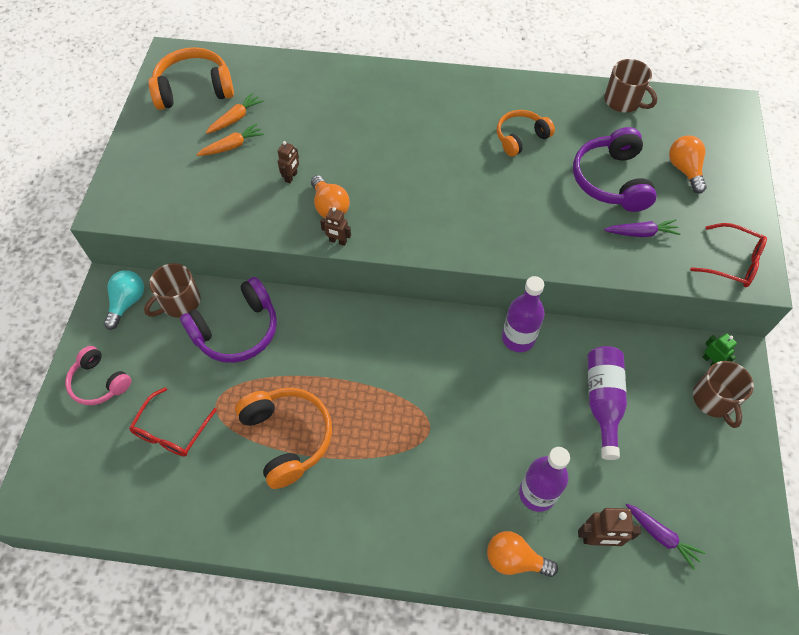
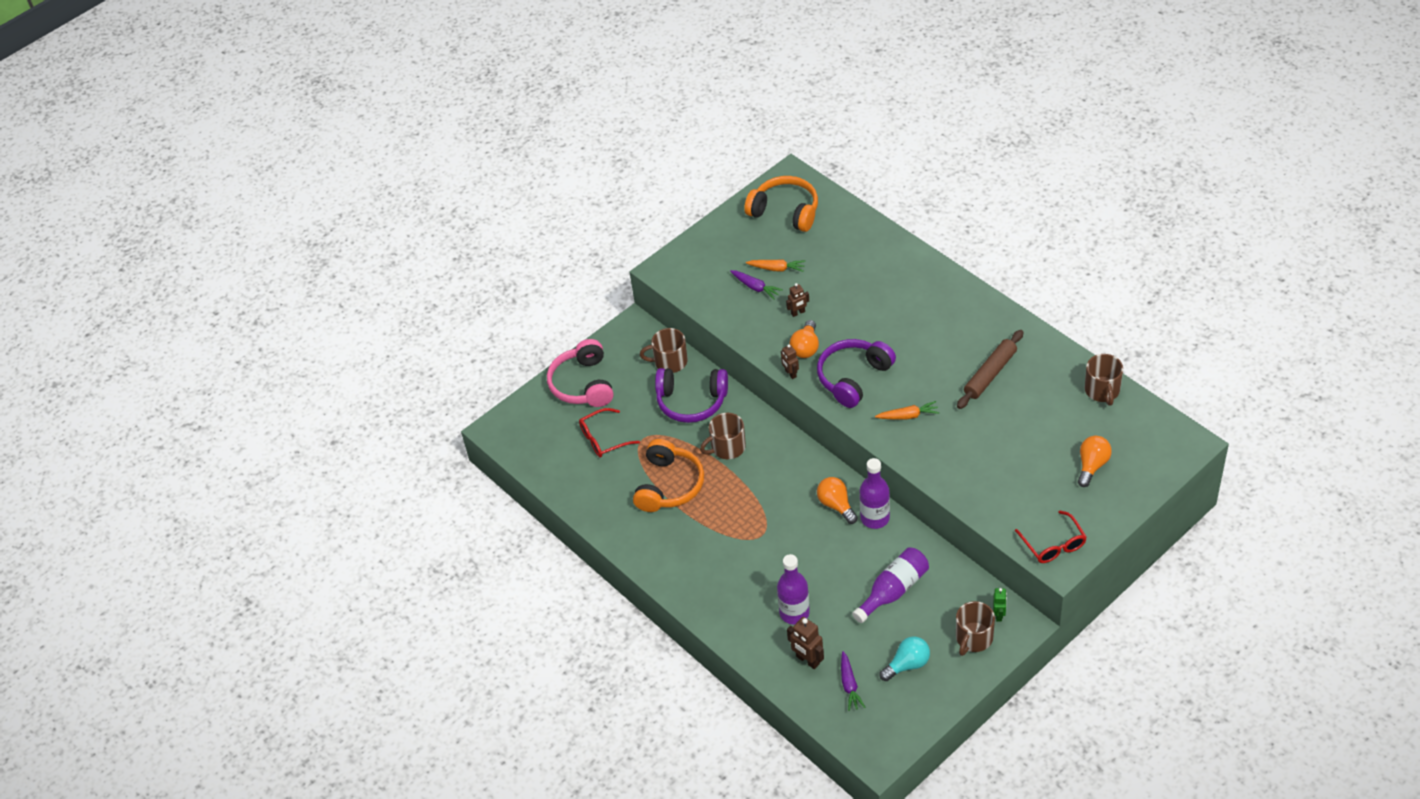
camera: 45 degrees right, 10 degrees down
pink headphones [65,346,131,405] -> pink headphones [547,339,613,407], size x1.55
turquoise light bulb [104,270,144,330] -> turquoise light bulb moved to [880,636,930,681]
orange carrot [206,93,264,134] -> orange carrot moved to [875,401,939,420]
orange light bulb [487,531,558,577] -> orange light bulb moved to [817,477,858,524]
orange headphones [497,110,555,157] -> brown rolling pin [957,330,1023,409]
purple headphones [573,127,657,212] -> purple headphones moved to [817,339,896,408]
purple carrot [604,219,681,237] -> purple carrot moved to [730,270,783,299]
none -> brown mug [700,413,746,459]

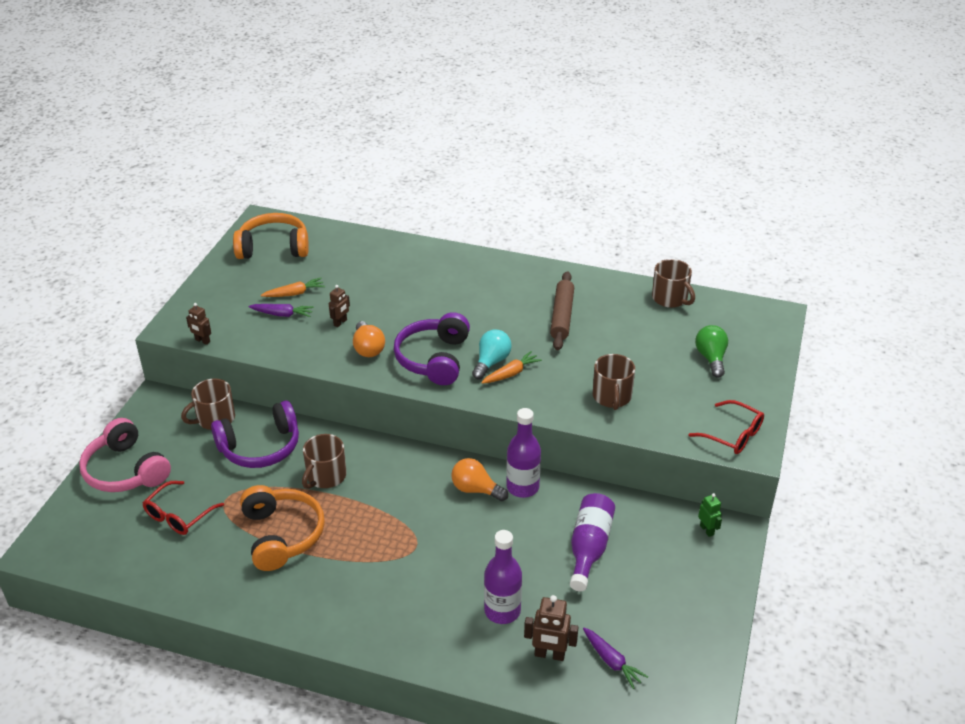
camera: 35 degrees left, 10 degrees down
brown robot [781,344,799,379] -> brown robot moved to [186,303,211,345]
turquoise light bulb [880,636,930,681] -> turquoise light bulb moved to [472,329,512,379]
brown mug [956,601,995,656] -> brown mug moved to [593,354,635,410]
orange light bulb [1078,436,1112,487] -> green light bulb [695,325,728,378]

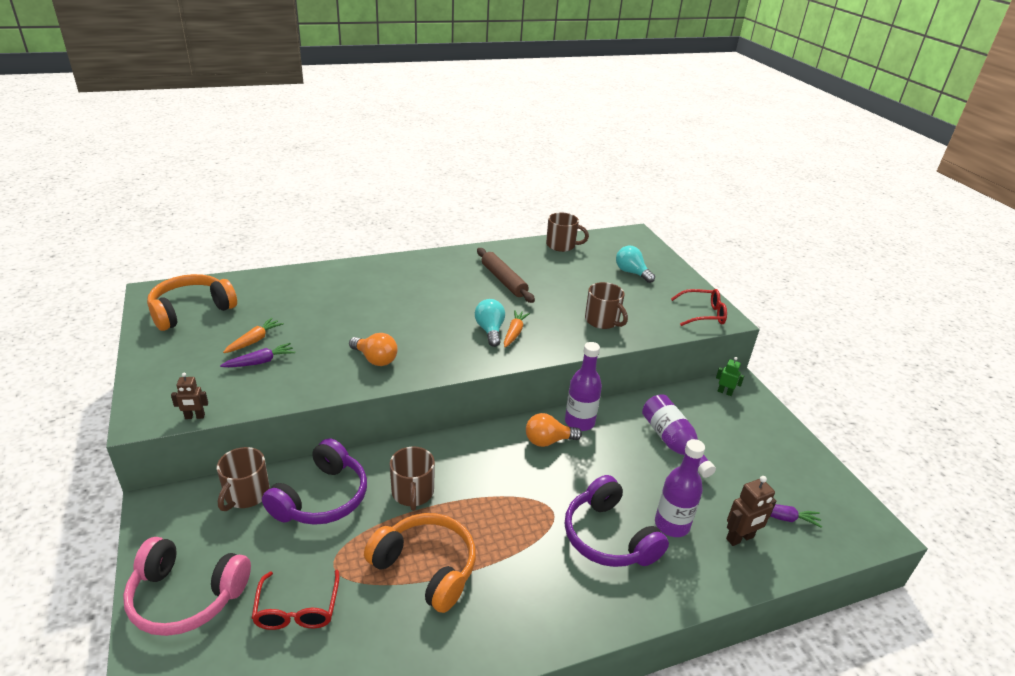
camera: 40 degrees left, 5 degrees down
brown robot [329,285,350,327] -> none
purple headphones [394,312,470,385] -> purple headphones moved to [565,475,669,567]
green light bulb [695,325,728,378] -> turquoise light bulb [616,246,655,283]

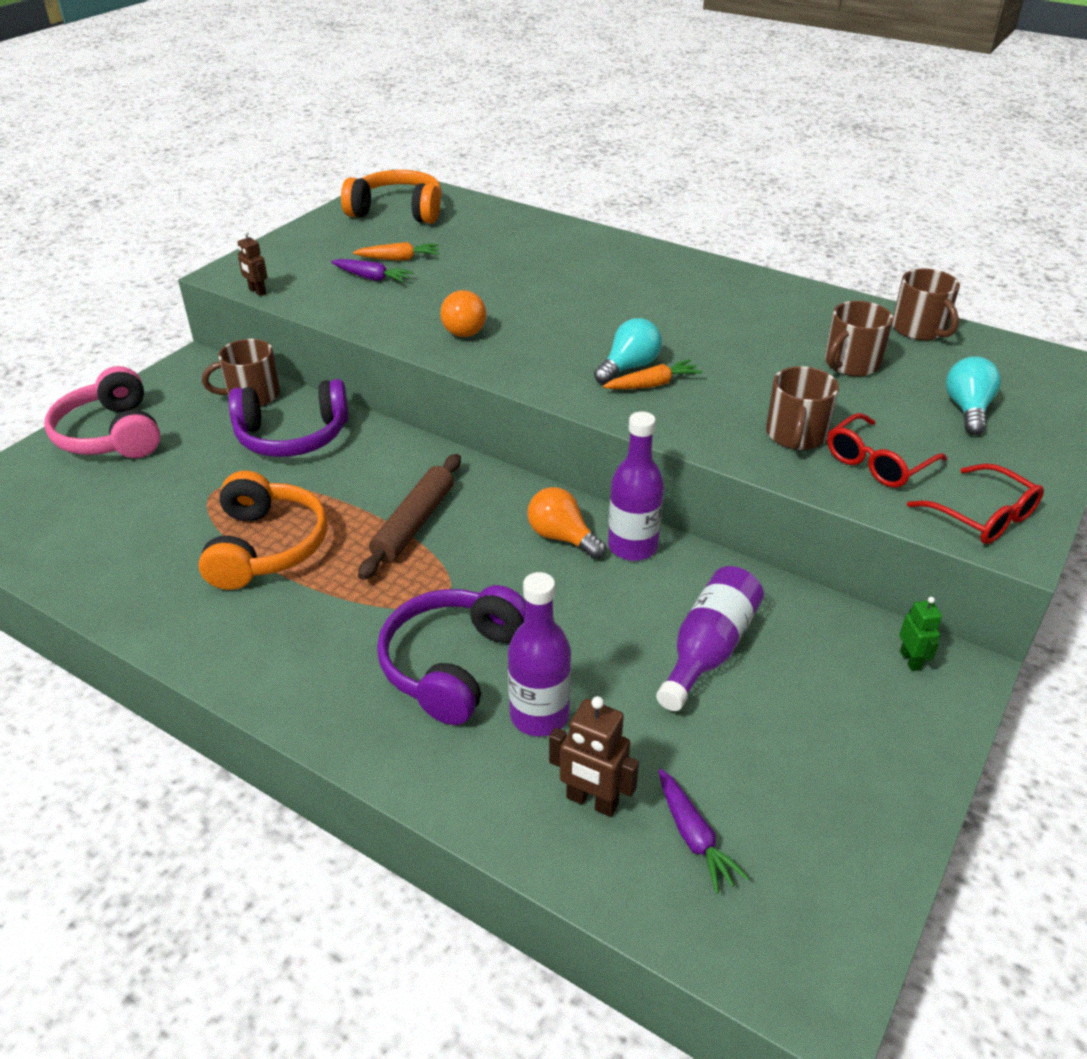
camera: 55 degrees right, 5 degrees up
red glasses [252,570,340,630] -> red glasses moved to [827,413,947,488]
brown mug [390,447,435,511] -> brown mug moved to [825,301,893,376]
brown rolling pin [477,248,535,303] -> brown rolling pin moved to [358,454,461,580]

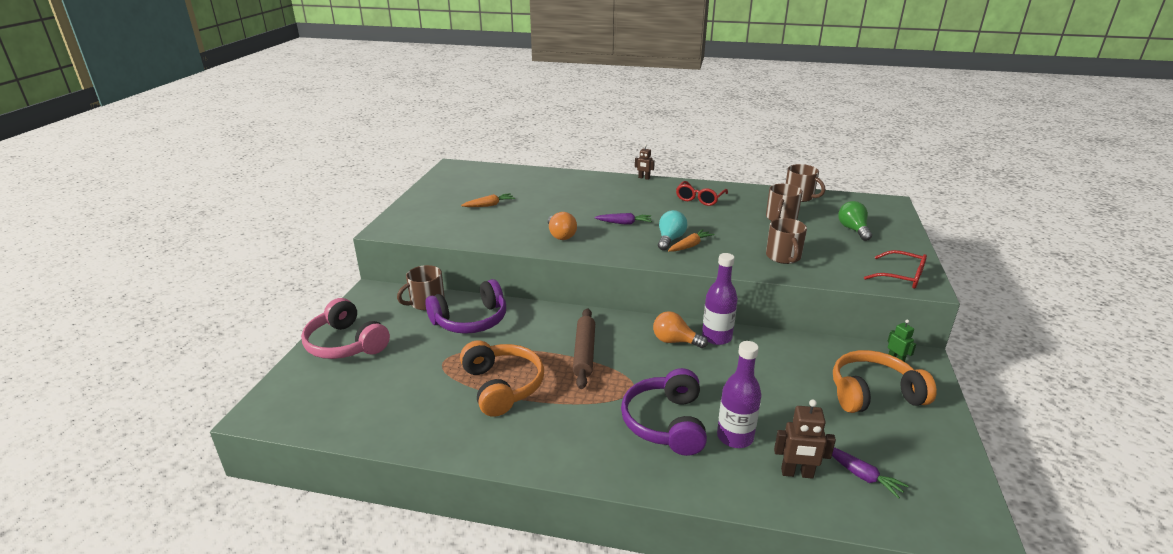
camera: 20 degrees left, 10 degrees down
brown robot [237,231,267,296] -> brown robot moved to [635,144,655,180]
purple carrot [331,259,414,283] -> purple carrot moved to [595,213,652,225]
orange headphones [341,170,442,224] -> orange headphones moved to [833,350,937,413]
purple bottle [656,566,764,711] -> none
red glasses [827,413,947,488] -> red glasses moved to [676,181,728,206]
turquoise light bulb [946,356,1001,435] -> green light bulb [838,201,872,241]

